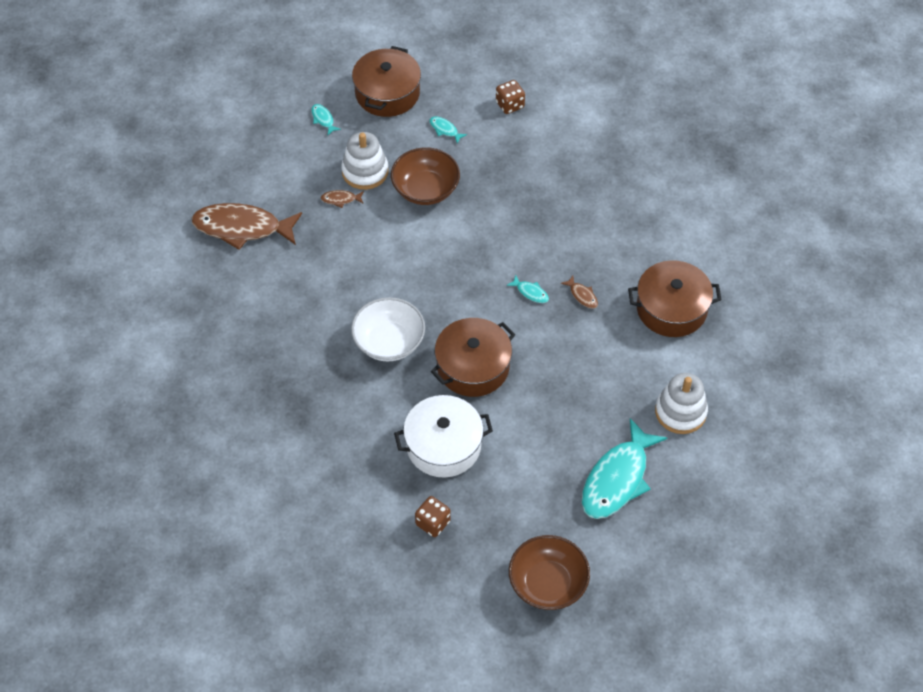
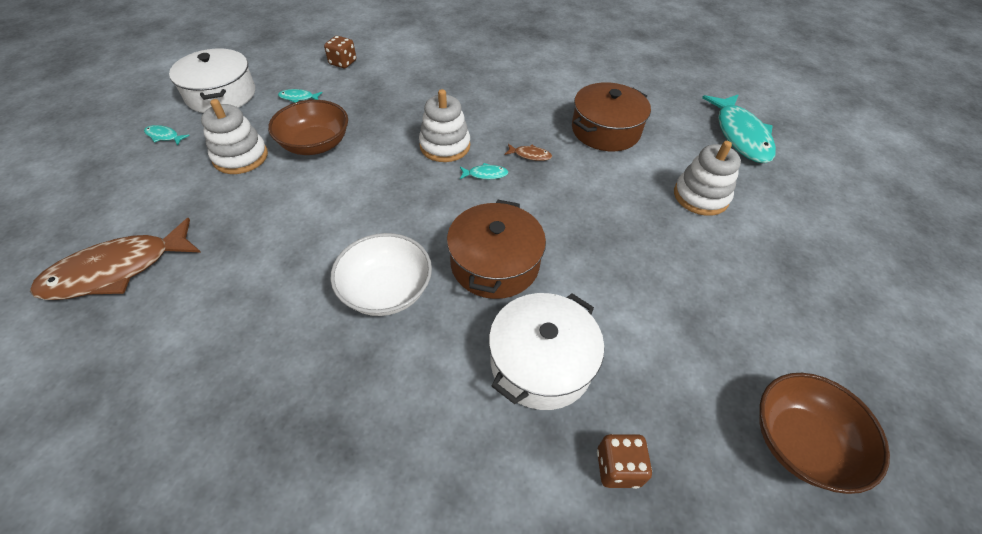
camera: 40 degrees left, 5 degrees down
brown fish [321,190,364,208] -> none
brown pot [352,46,421,117] -> white pot [169,49,255,113]
turquoise fish [582,418,667,519] -> turquoise fish moved to [702,94,776,163]
none -> white stacking toy [419,89,470,162]

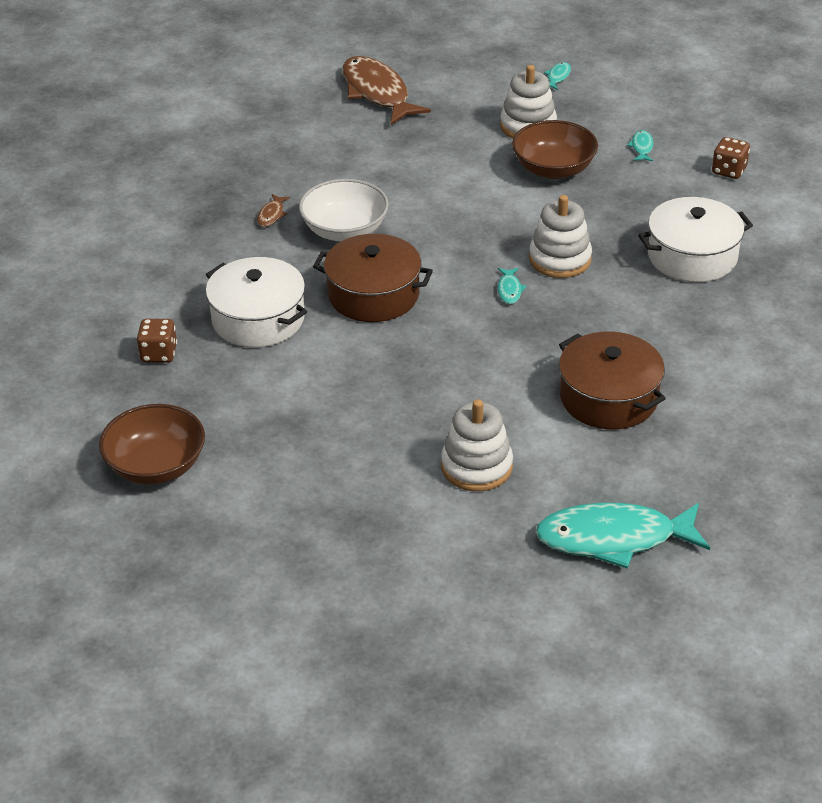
camera: 95 degrees right, 10 degrees down
white pot [169,49,255,113] -> white pot moved to [638,197,753,282]
brown fish [504,144,552,161] -> brown fish moved to [257,194,290,227]

